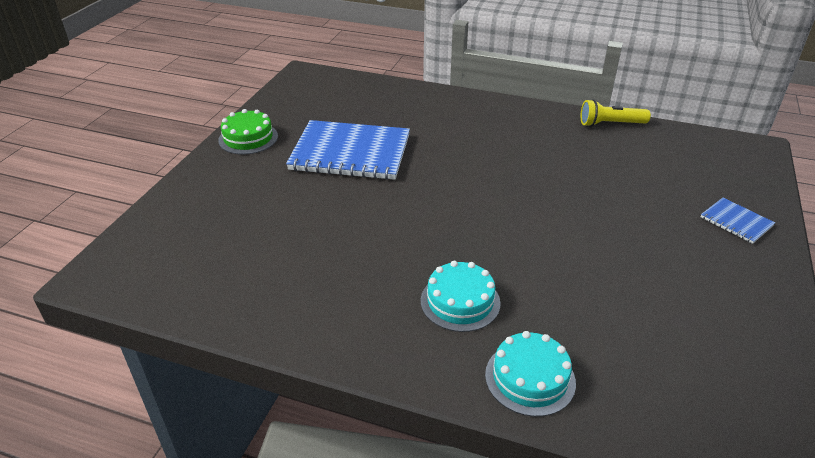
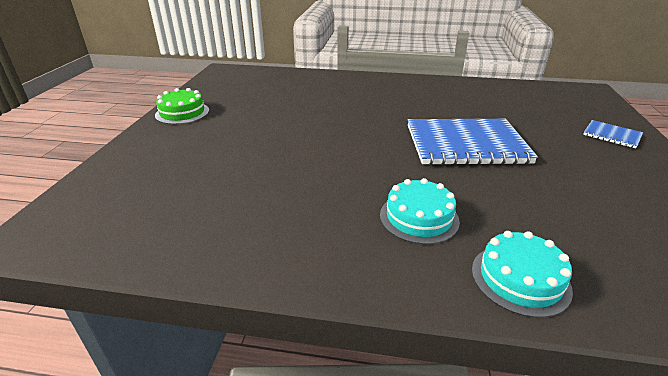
camera: 10 degrees left, 5 degrees down
blue notebook [286,120,410,180] -> blue notebook moved to [408,119,538,165]
yellow flashlight [581,99,651,127] -> none

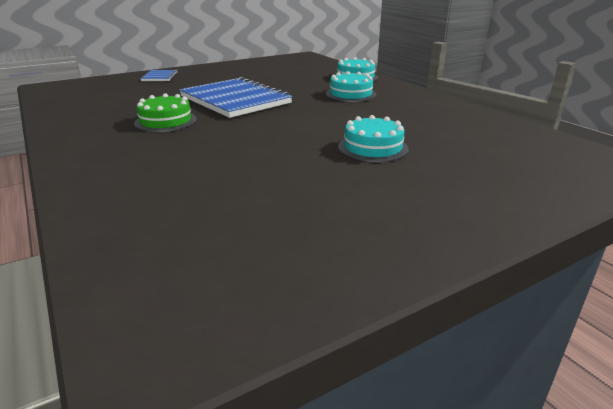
camera: 130 degrees left, 5 degrees down
green cake [155,88,209,124] -> green cake moved to [134,93,197,132]
none -> turquoise cake [338,115,409,162]

